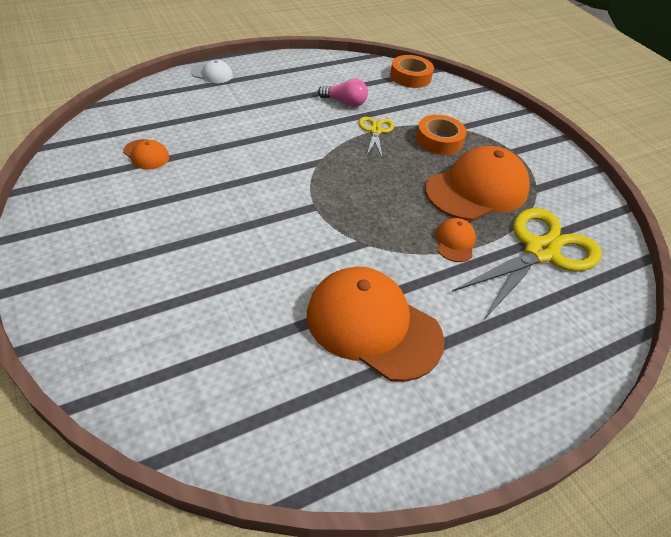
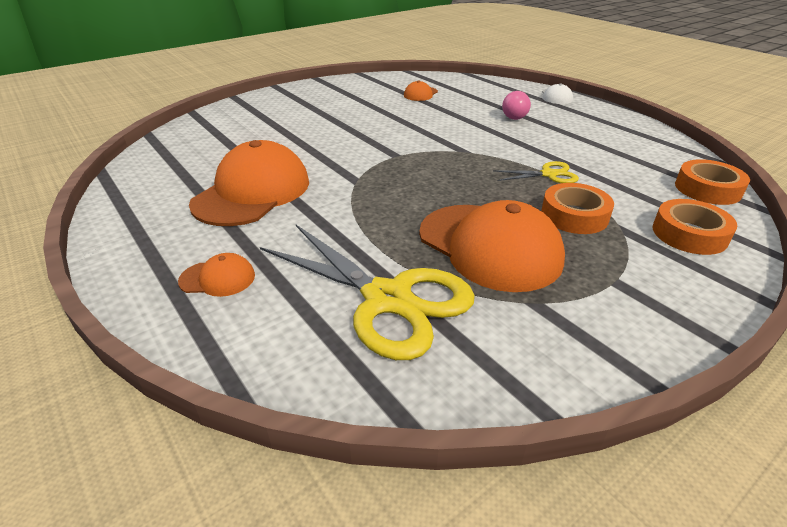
camera: 85 degrees right, 10 degrees down
pink light bulb [318,78,368,107] -> pink light bulb moved to [502,91,531,120]
orange cap [436,218,476,262] -> orange cap moved to [178,253,255,297]
none -> orange tape [653,199,737,255]

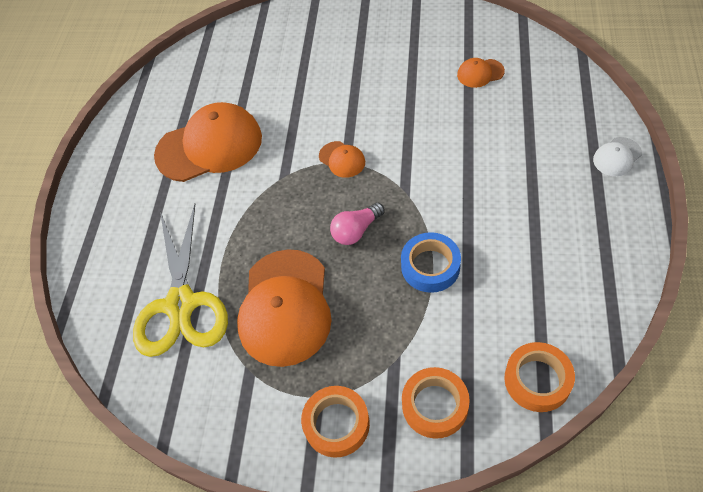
camera: 50 degrees right, 20 degrees up
orange cap [178,253,255,297] -> orange cap moved to [319,141,365,178]
yellow scissors [493,161,579,183] -> blue tape [401,232,461,293]
pink light bulb [502,91,531,120] -> pink light bulb moved to [330,202,385,245]
orange tape [541,183,614,234] -> orange tape moved to [301,386,370,458]

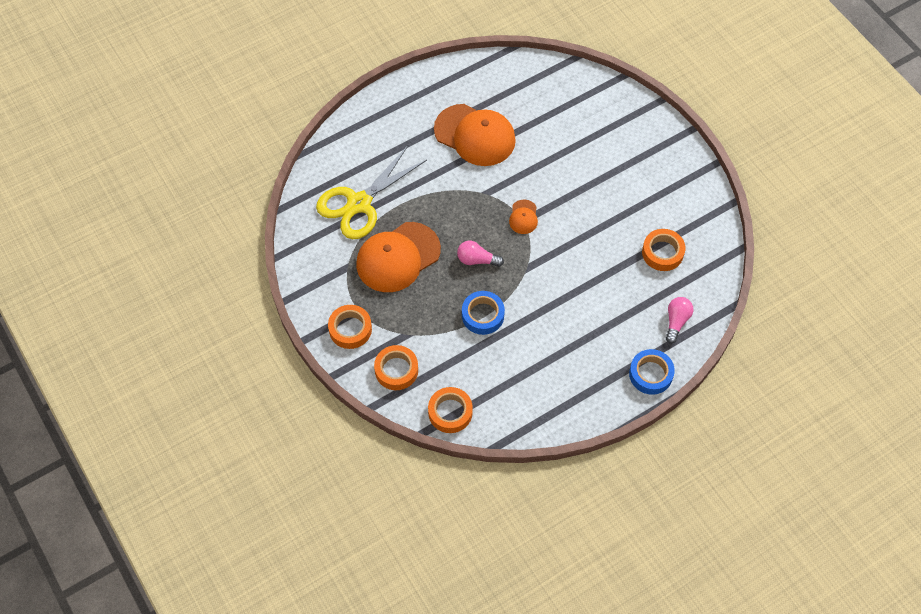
camera: 45 degrees right, 5 degrees up
orange cap [457,58,505,88] -> orange tape [642,229,685,271]
white cap [593,137,642,176] -> blue tape [629,349,675,395]
none -> pink light bulb [666,297,693,343]

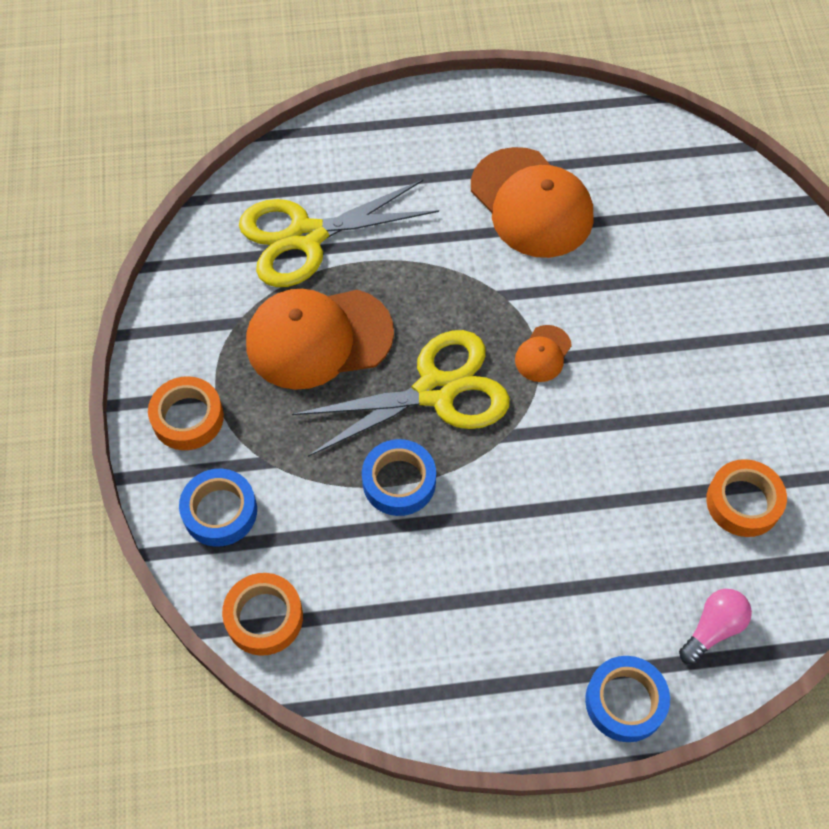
camera: 25 degrees right, 0 degrees up
orange tape [374,345,418,390] -> blue tape [179,469,257,547]
pink light bulb [457,241,504,267] -> yellow scissors [292,330,510,457]

